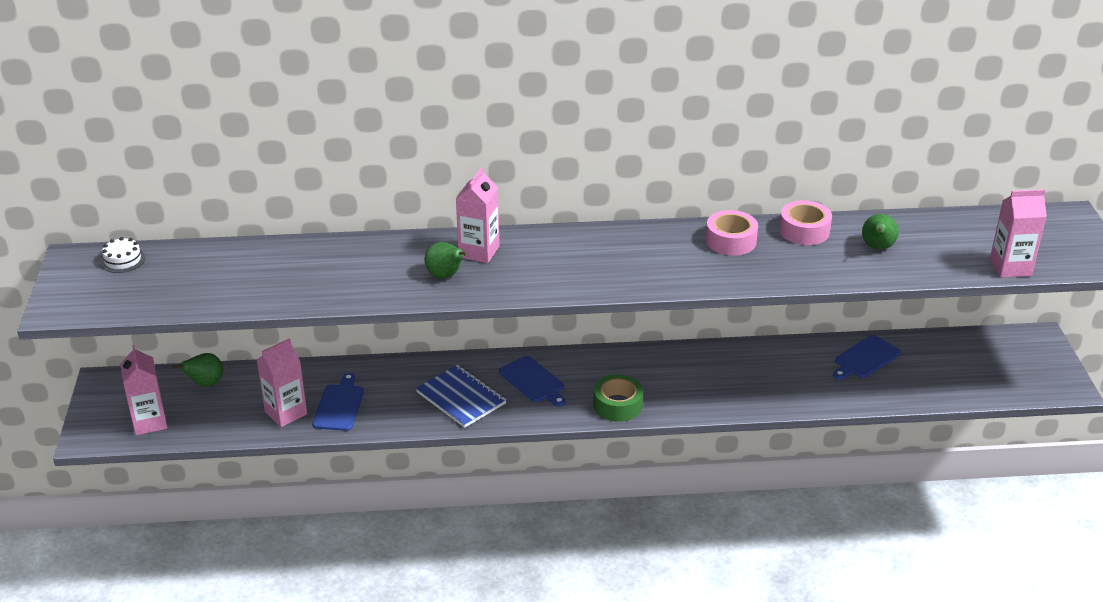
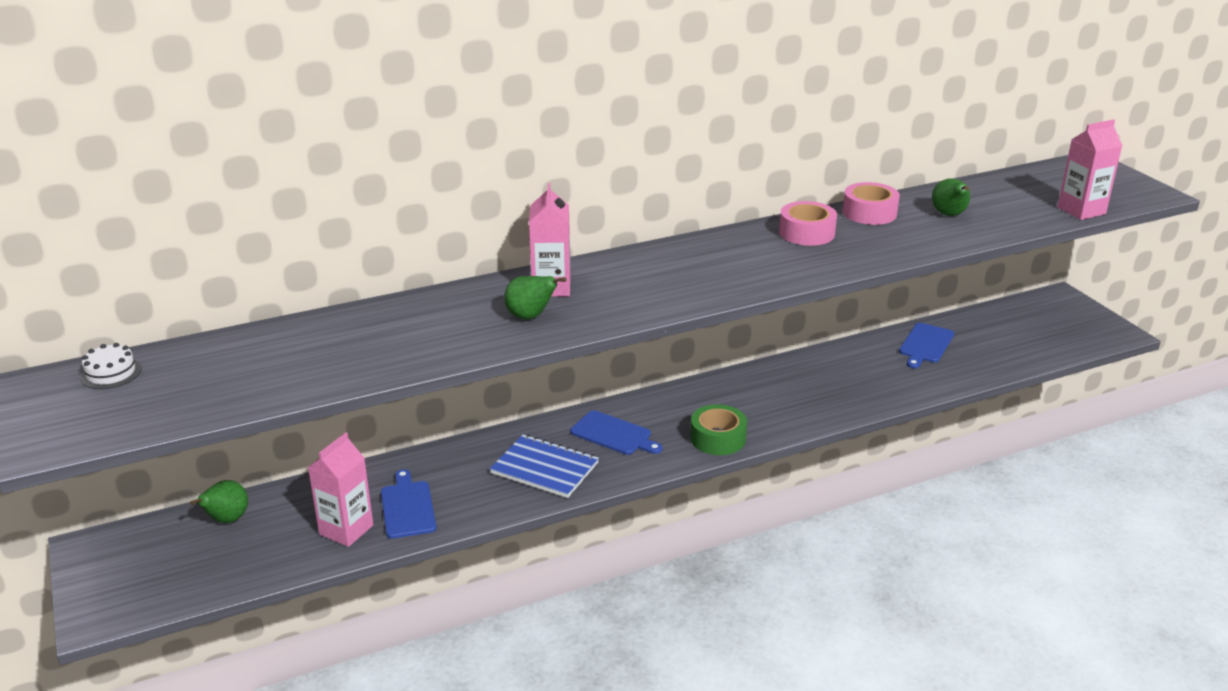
camera: 20 degrees left, 5 degrees down
pink carton [120,345,167,435] -> none

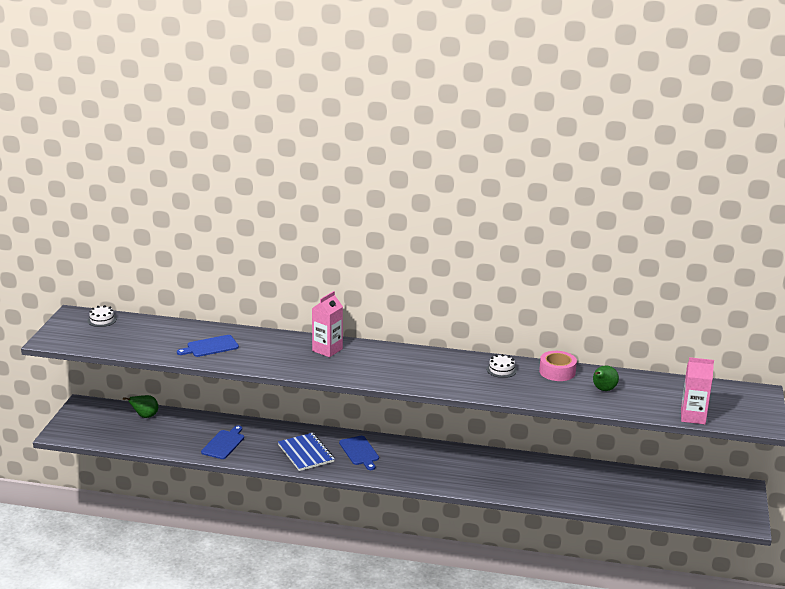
camera: 35 degrees right, 5 degrees down
pink carton [308,432,373,547] -> none
green pear [504,276,566,319] -> none
green tape [690,404,747,455] -> none
pink tape [779,201,837,246] -> white cake [486,354,517,378]
blue cutting board [899,323,954,368] -> blue cutting board moved to [177,335,239,357]

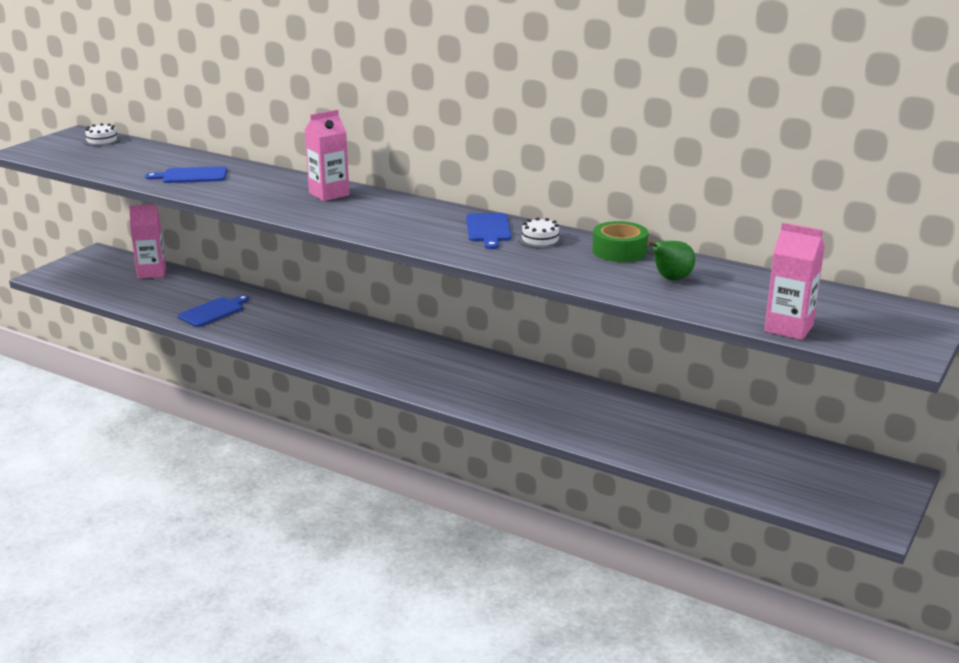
camera: 20 degrees right, 0 degrees up
green pear [123,395,158,418] -> pink carton [129,205,166,279]
blue notebook [278,433,335,471] -> none
blue cutting board [339,436,379,470] -> blue cutting board moved to [466,213,512,249]
pink tape [539,351,577,381] -> green tape [592,221,648,262]

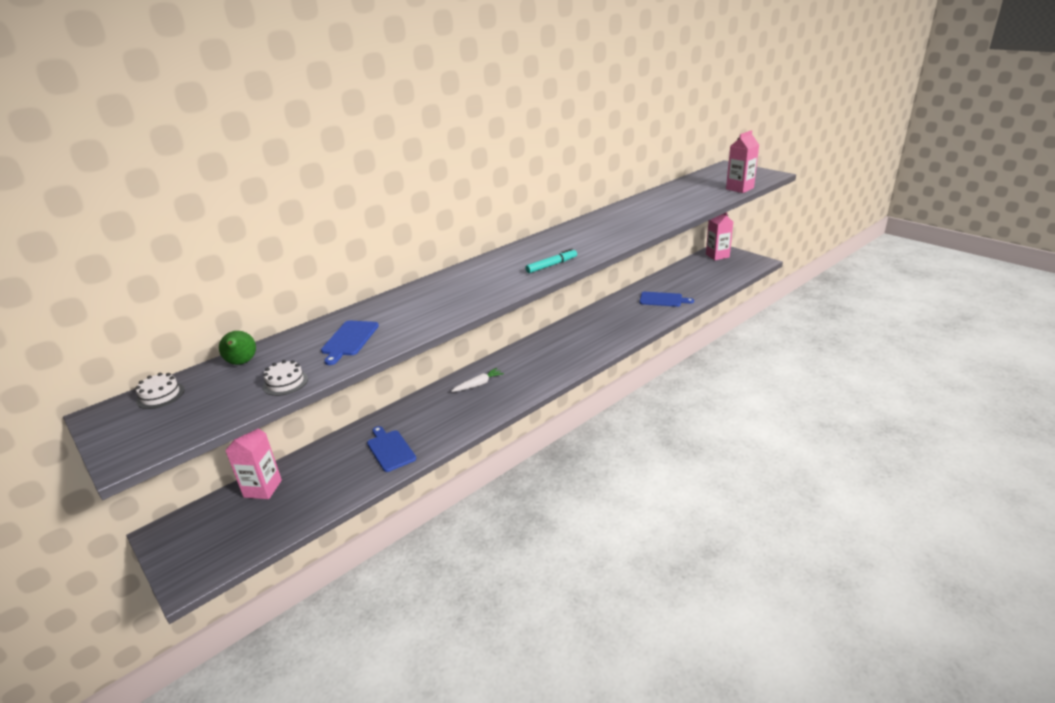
camera: 70 degrees left, 5 degrees up
pink carton [305,110,350,201] -> pink carton moved to [706,212,733,260]
blue cutting board [466,213,512,249] -> blue cutting board moved to [639,292,694,307]
white cake [518,217,563,249] -> white cake moved to [263,360,308,396]
green tape [592,221,648,262] -> none
green pear [647,241,695,280] -> green pear moved to [219,331,256,365]
none -> white carrot [451,368,504,392]
none -> turquoise marker [526,248,577,273]

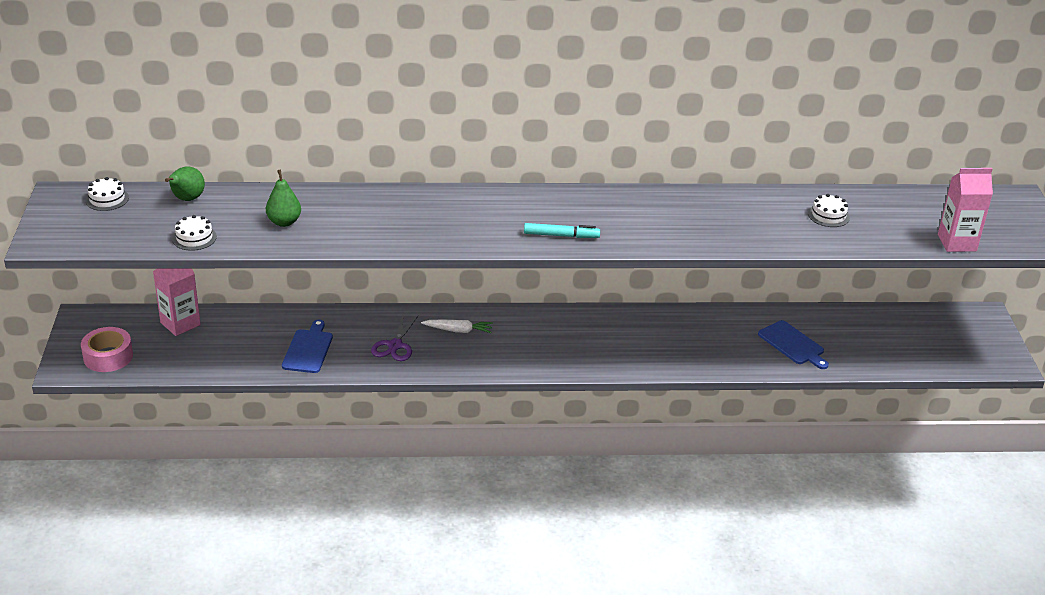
camera: 35 degrees right, 5 degrees up
blue cutting board [321,321,379,365] -> green pear [266,169,301,227]
pink carton [706,212,733,260] -> none
none -> pink tape [81,327,133,372]
none -> purple scissors [371,315,419,361]
none -> white cake [808,194,850,227]

